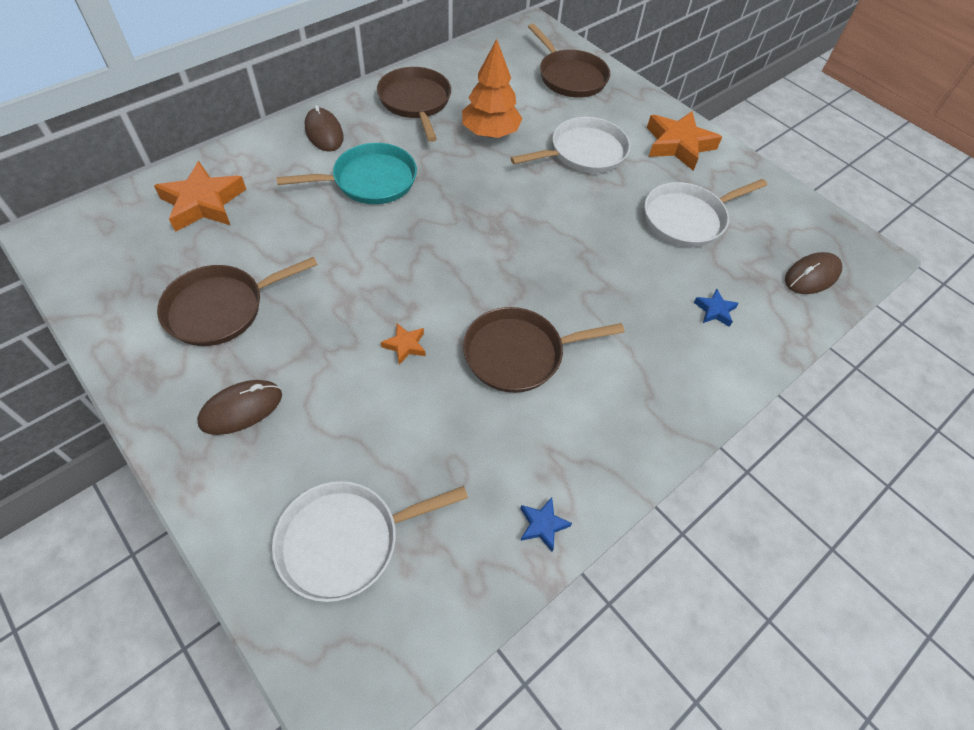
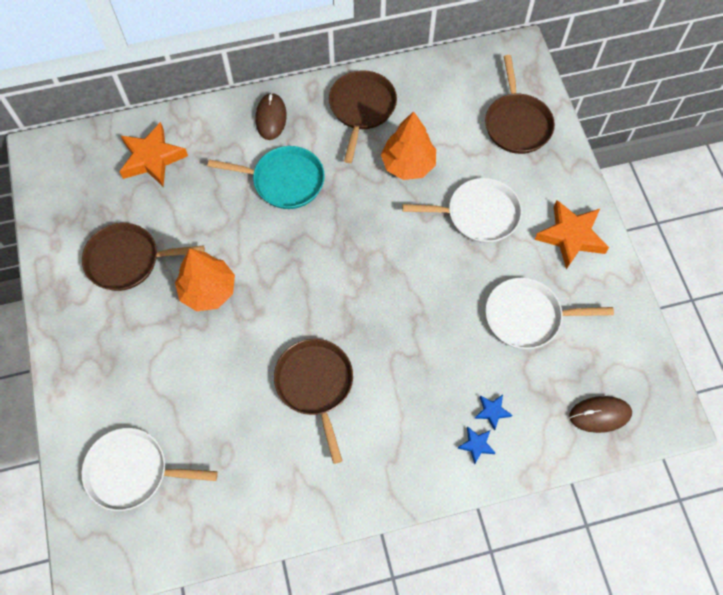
camera: 30 degrees right, 10 degrees up
brown mouse [197,380,282,435] -> none
orange star [381,323,426,365] -> none
brown pan [463,307,624,393] -> brown pan turned 60 degrees clockwise [274,339,353,464]
blue star [520,497,572,552] -> blue star moved to [457,427,496,465]
none -> orange tree [175,248,235,311]

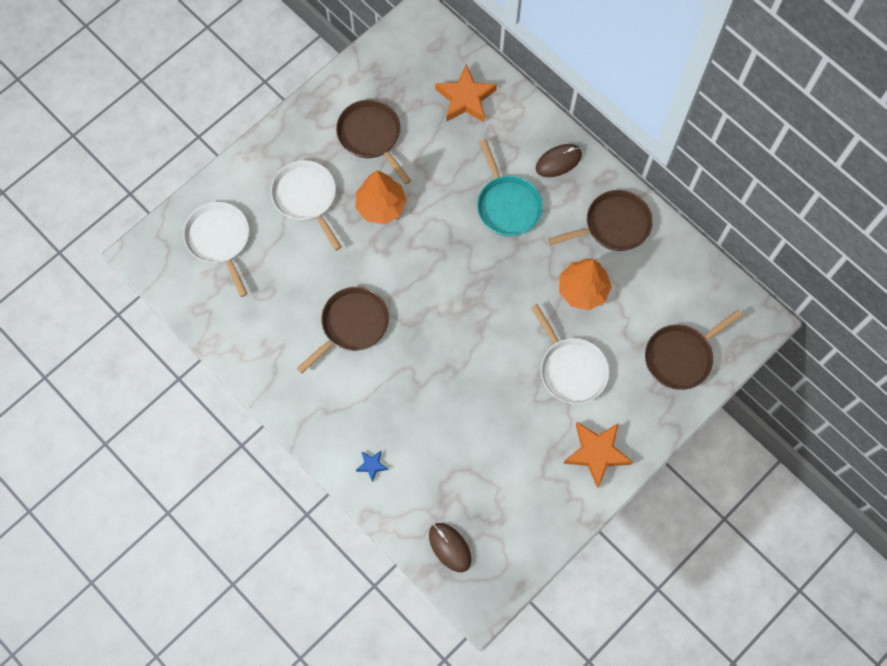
camera: 60 degrees right, 5 degrees up
blue star [475,395,512,431] -> none
white pan [486,278,614,349] -> white pan moved to [271,160,342,251]

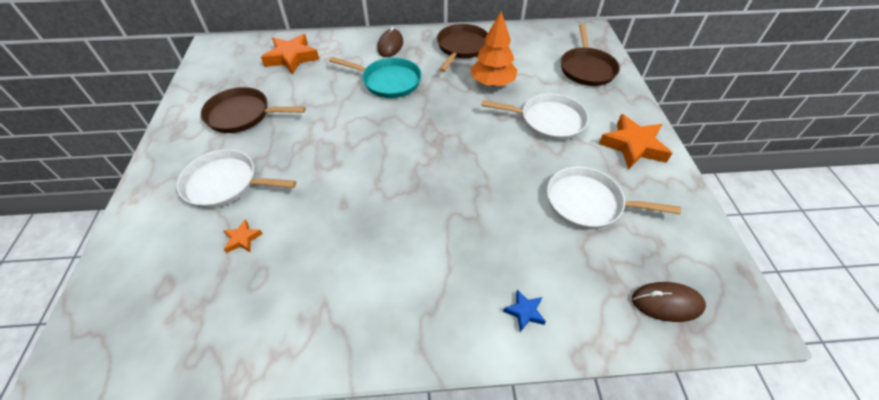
camera: 50 degrees left, 20 degrees down
white pan [183,202,249,297] -> white pan moved to [547,167,681,229]
brown pan [297,287,389,373] -> none
orange tree [355,171,407,224] -> none
none -> orange star [223,219,263,253]

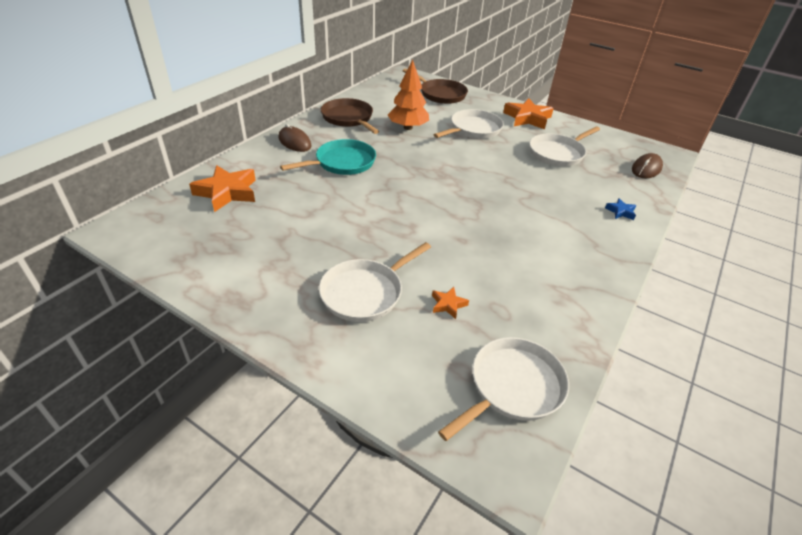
camera: 55 degrees left, 10 degrees down
brown pan [201,87,306,133] -> none
none -> white pan [438,337,569,441]

